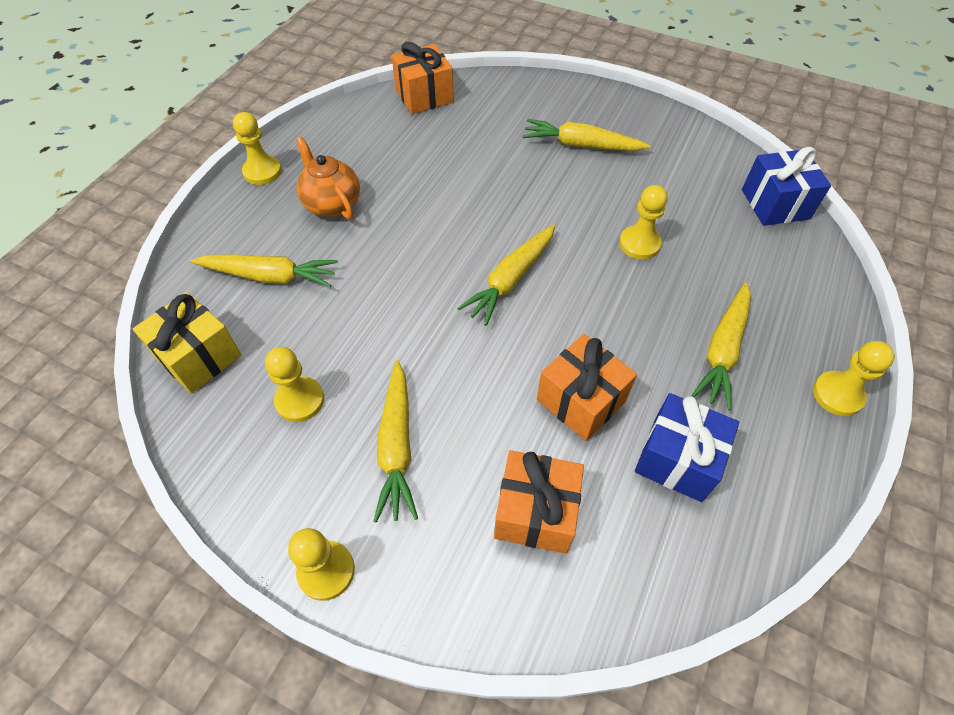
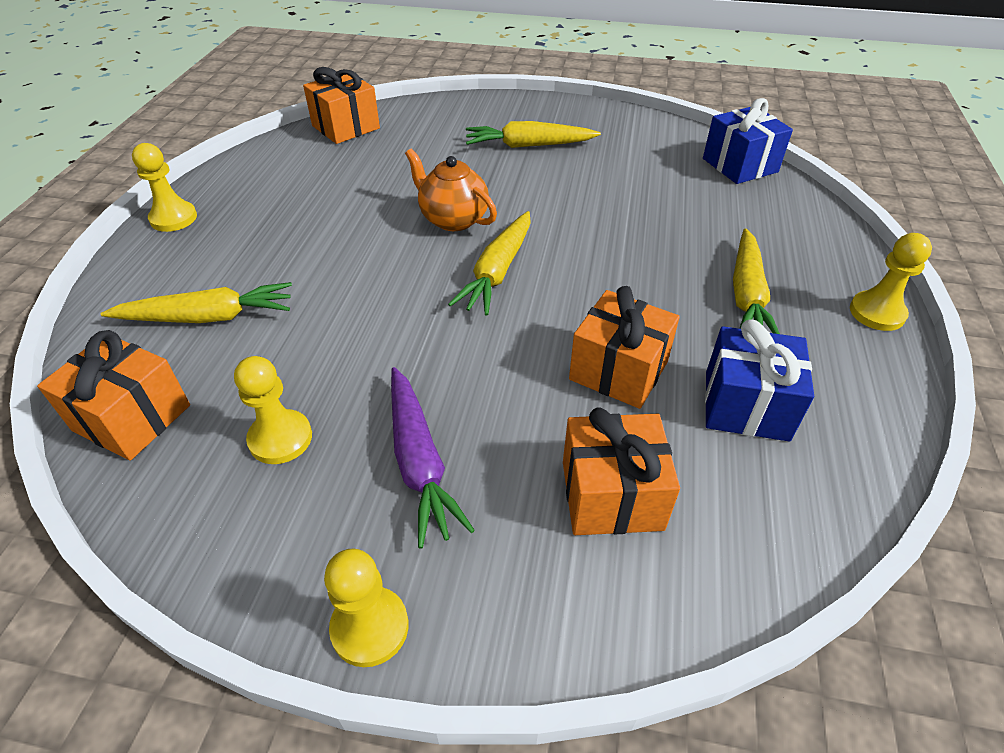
camera: 15 degrees left, 10 degrees down
yellow gift [133,292,241,393] -> orange gift [37,330,190,461]
orange teapot [296,137,360,219] -> orange teapot moved to [405,148,497,231]
yellow carrot [373,360,418,523] -> purple carrot [391,367,475,548]
yellow pawn [619,185,667,260] -> none

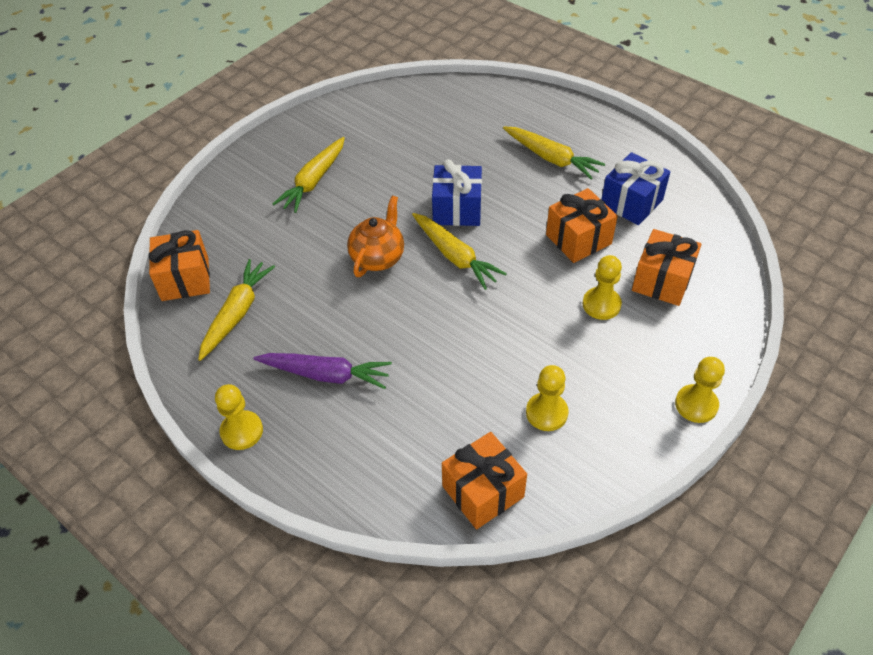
camera: 60 degrees left, 5 degrees up
yellow carrot [101,282,292,323] -> yellow carrot moved to [198,259,275,361]
purple carrot [391,367,475,548] -> purple carrot moved to [253,353,392,389]
orange teapot [405,148,497,231] -> orange teapot turned 135 degrees clockwise [347,196,404,277]
blue gift [703,98,793,184] -> blue gift moved to [432,159,482,226]
yellow pawn [850,233,932,331] -> yellow pawn moved to [583,255,622,320]

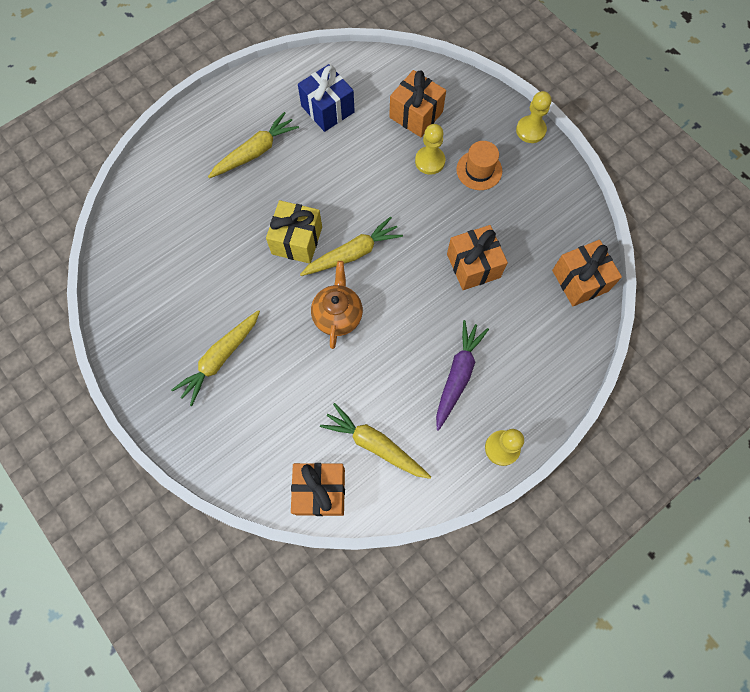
camera: 80 degrees left, 20 degrees up
yellow carrot [273,137,345,213] -> yellow carrot turned 90 degrees clockwise [171,310,260,406]
orange teapot [347,196,404,277] -> orange teapot turned 60 degrees clockwise [311,261,363,349]
blue gift [432,159,482,226] -> yellow gift [266,200,322,264]
yellow pawn [526,365,568,431] -> none
orange gift [546,188,618,263] -> orange gift moved to [447,225,508,290]
none -> orange hat [456,141,502,190]

